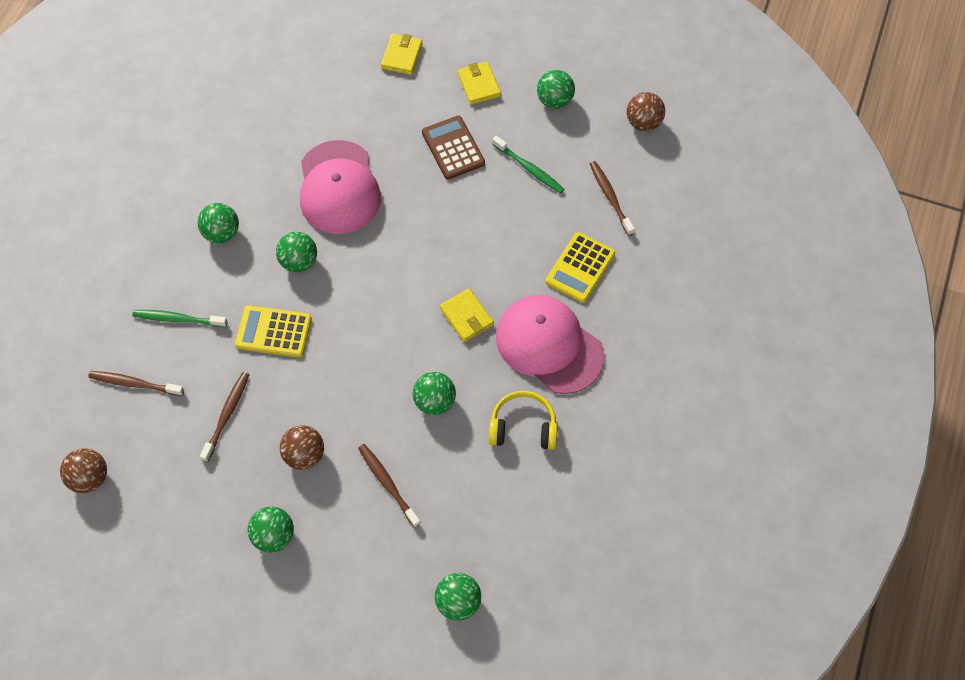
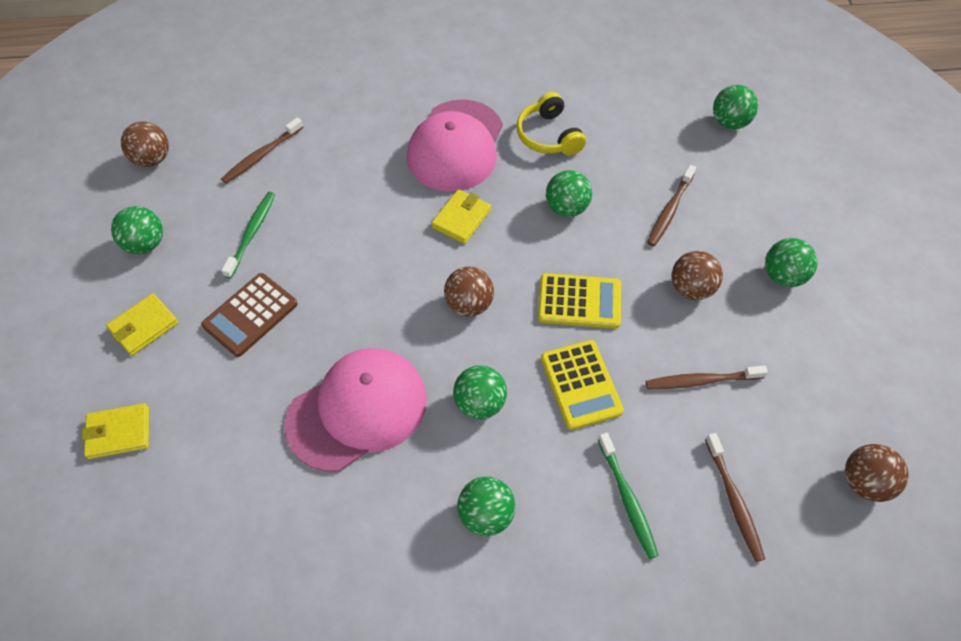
camera: 115 degrees left, 5 degrees down
yellow calculator [546,232,615,303] -> yellow calculator moved to [538,273,621,329]
none -> brown ball [444,267,494,317]

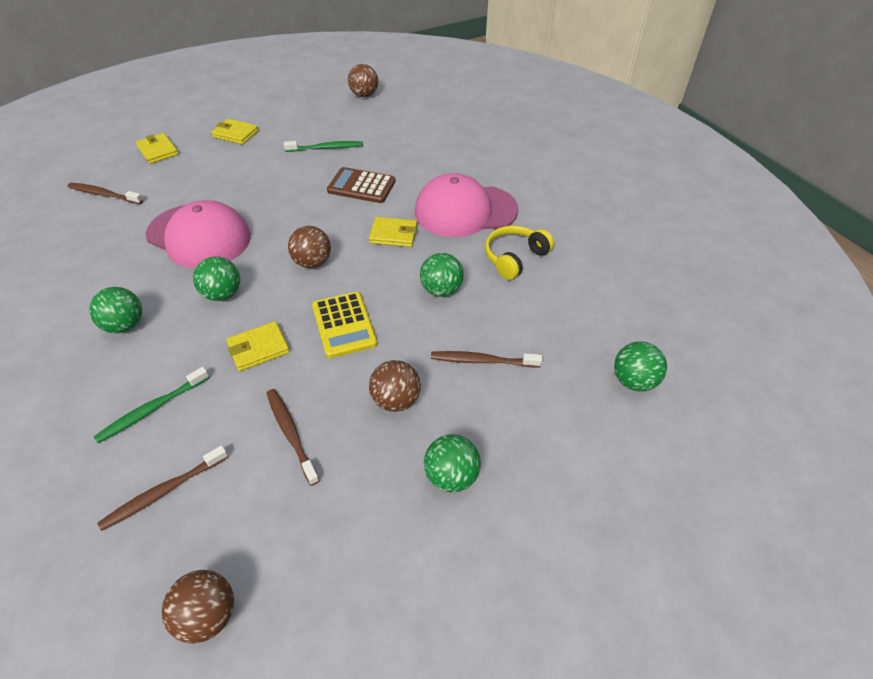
camera: 65 degrees right, 10 degrees down
green ball [111,206,163,254] -> none
brown calculator [201,273,298,357] -> brown calculator moved to [327,167,395,203]
brown toothbrush [221,117,303,183] -> brown toothbrush moved to [68,183,143,204]
yellow calculator [541,340,624,430] -> yellow wallet [226,321,290,371]

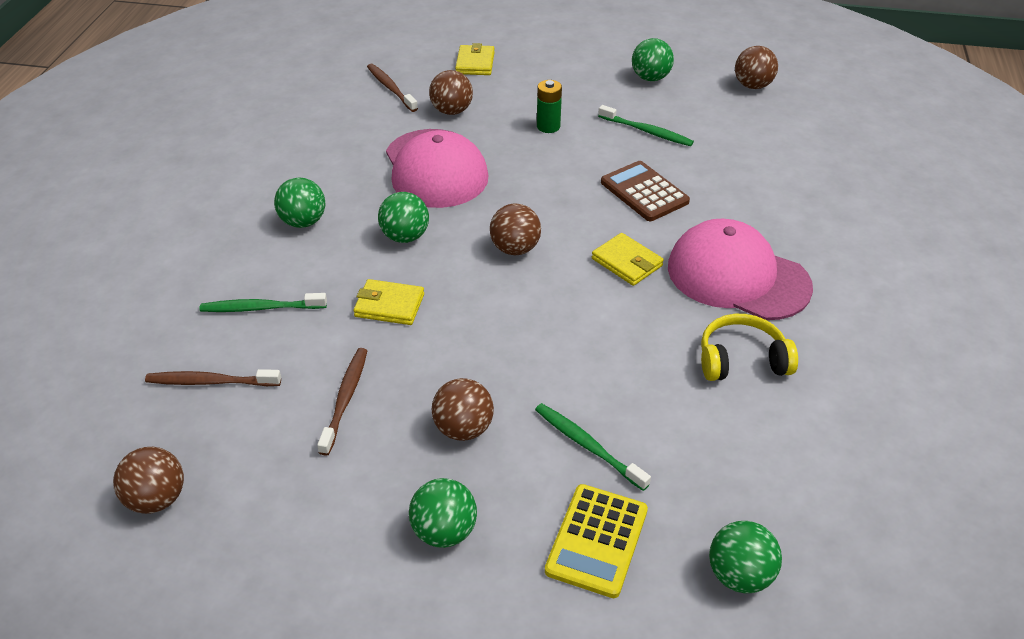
camera: 40 degrees right, 5 degrees down
yellow wallet [211,119,259,145] -> none
yellow calculator [312,292,378,358] -> yellow calculator moved to [545,484,648,598]
green ball [420,253,464,297] -> green ball moved to [632,38,674,81]
brown toothbrush [431,351,542,367] -> green toothbrush [535,403,651,491]
none -> brown ball [429,70,473,115]
none -> green battery [537,80,562,133]

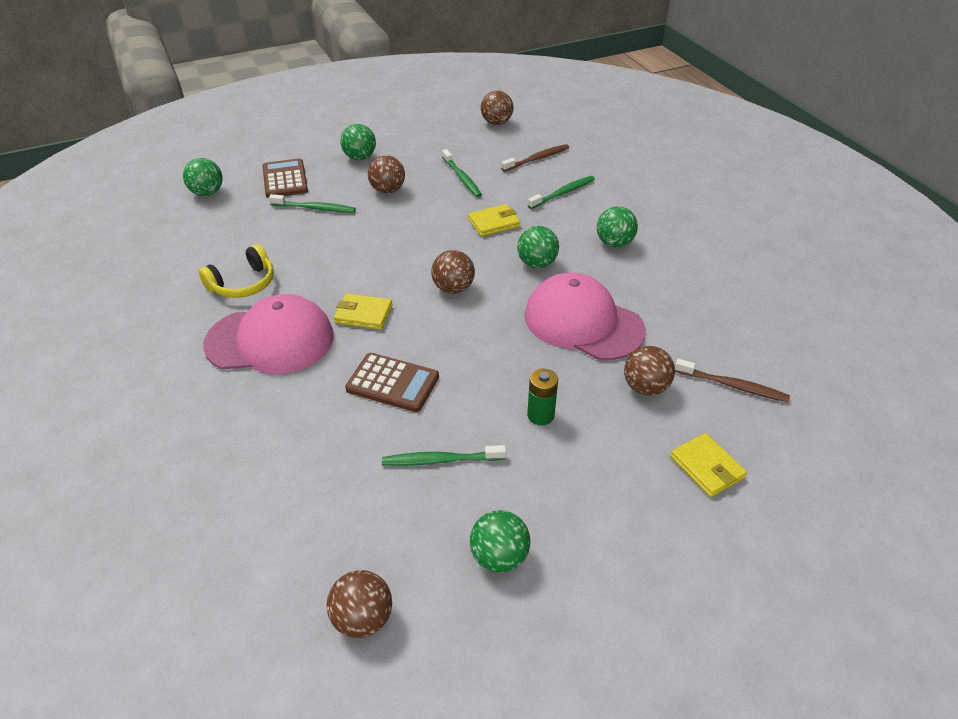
camera: 145 degrees right, 0 degrees up
brown toothbrush [317,348,367,456] -> green toothbrush [442,149,482,197]
yellow calculator [545,484,648,598] -> brown calculator [262,158,308,198]

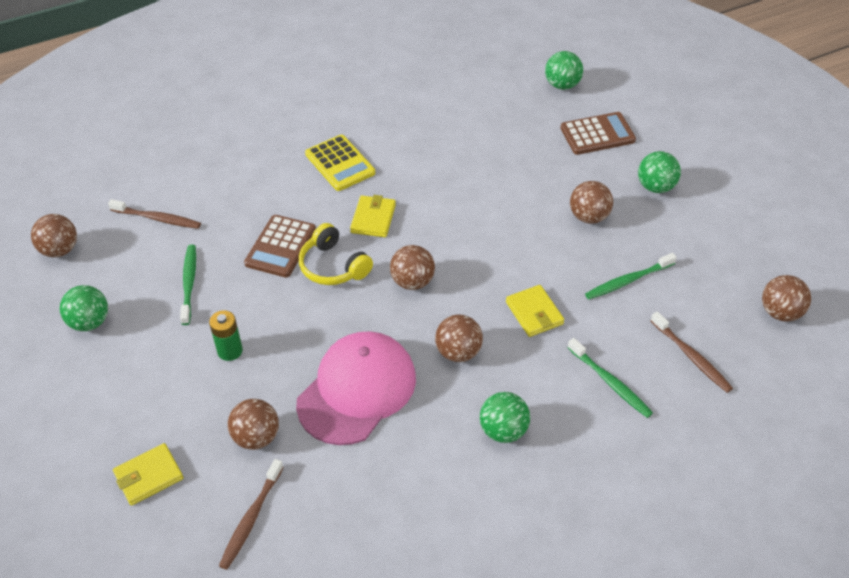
camera: 90 degrees right, 5 degrees up
yellow headphones [199,244,274,298] -> yellow headphones moved to [299,223,373,285]
pink cap [203,294,334,374] -> yellow calculator [305,135,375,191]
green toothbrush [269,194,356,213] -> none
green ball [517,226,559,268] -> brown ball [435,314,483,362]
none -> brown toothbrush [108,199,201,229]

